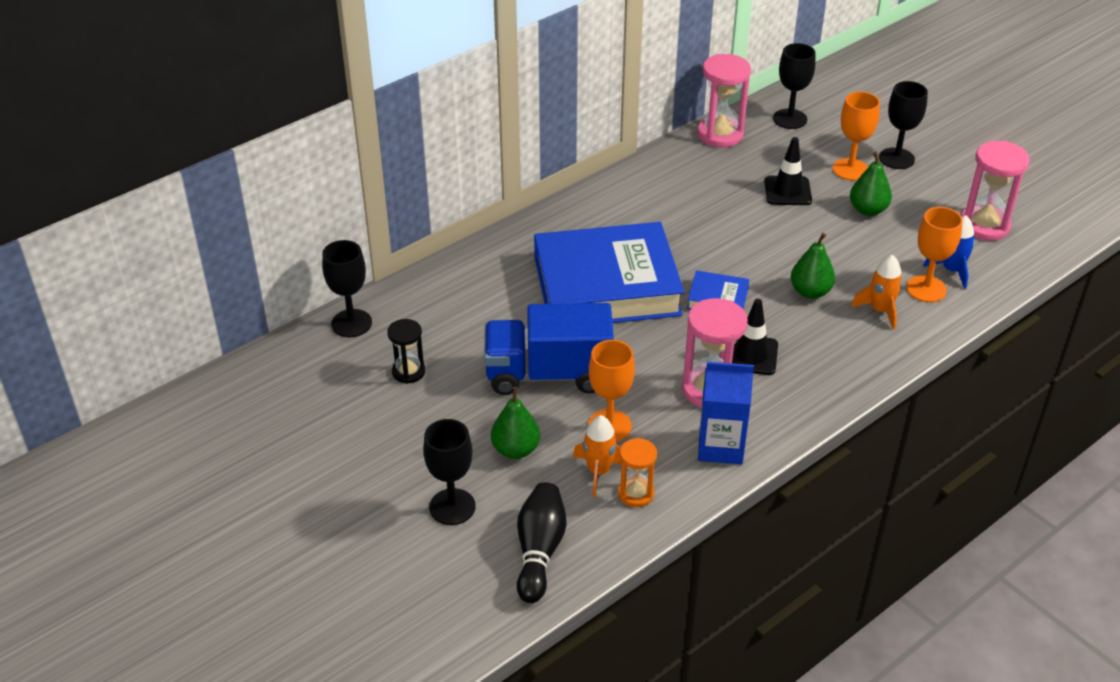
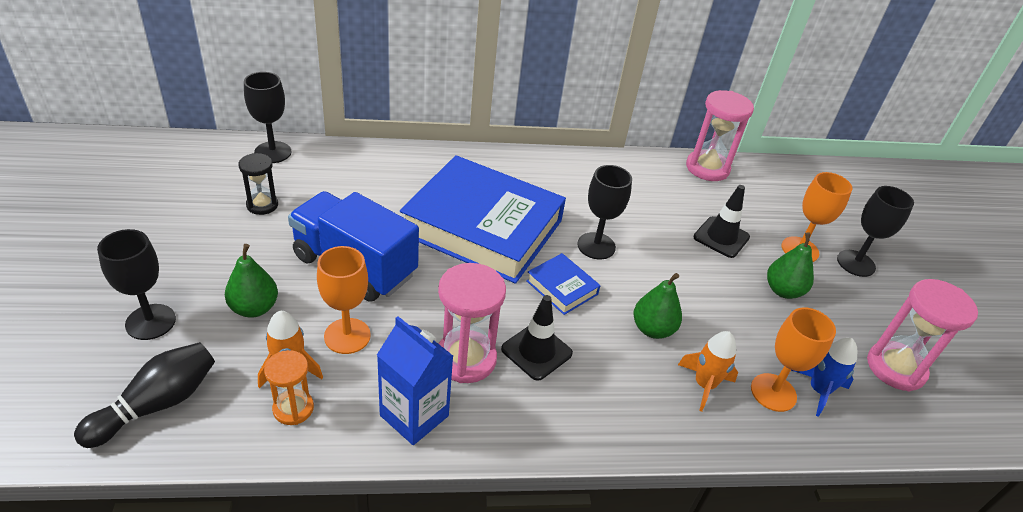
camera: 30 degrees right, 0 degrees up
black goblet [773,43,816,129] -> black goblet moved to [577,165,632,260]

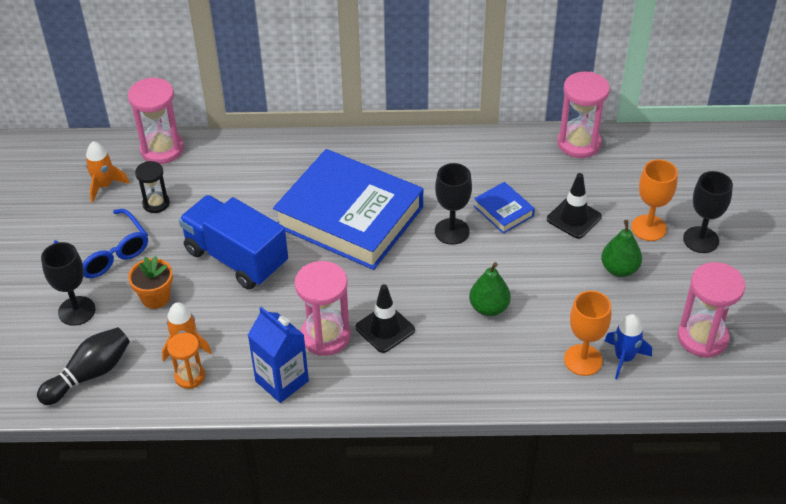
camera: 10 degrees right, 5 degrees up
green pear [225,244,278,318] -> orange flower pot [128,256,173,309]
black goblet [244,72,291,163] -> pink hourglass [128,77,184,164]
orange goblet [317,246,371,354] -> none
blue book [526,253,601,315] -> blue book moved to [474,182,535,234]
orange rocket [678,331,738,412] -> orange rocket moved to [85,141,130,203]
none -> blue glasses [54,209,148,278]

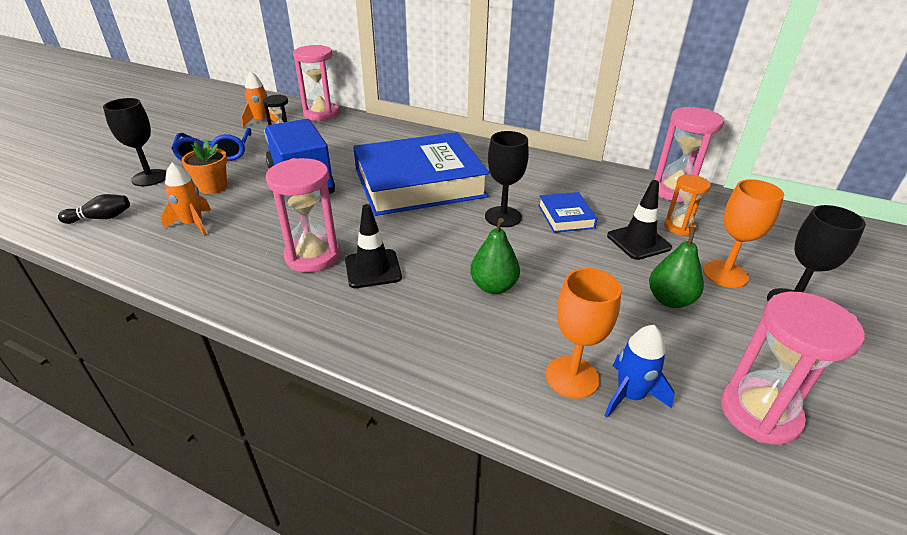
camera: 25 degrees right, 10 degrees down
black bowling pin [37,327,130,405] -> black bowling pin [58,194,130,224], size x0.63
orange hourglass [167,333,205,389] -> orange hourglass moved to [664,175,711,236]
blue carton [248,307,309,403] -> none
blue book [273,149,423,270] -> blue book turned 75 degrees counterclockwise [353,132,490,216]

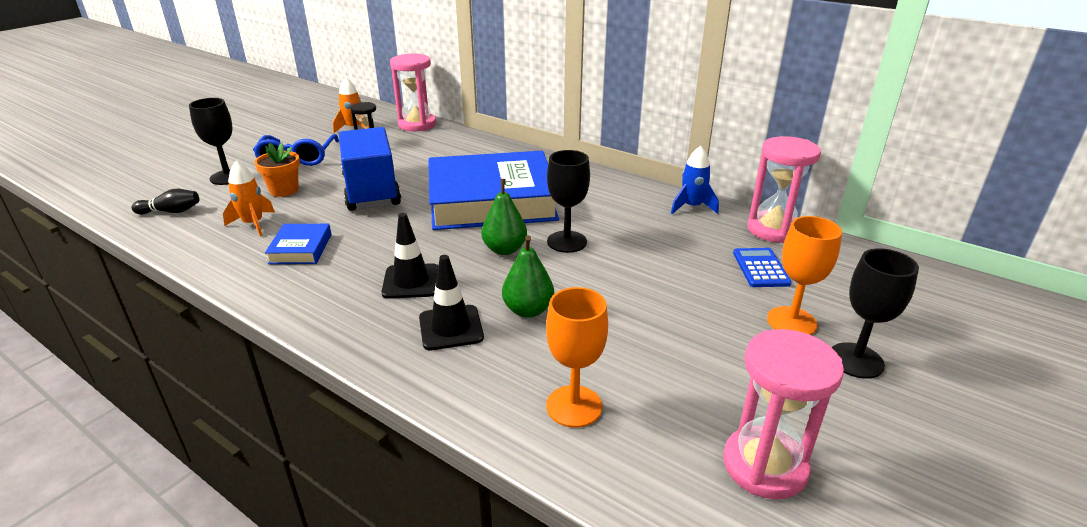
camera: 10 degrees right, 5 degrees down
pink hourglass [266,158,340,272] -> none
blue book [538,192,597,233] -> blue book moved to [265,224,332,264]
blue rocket [604,325,675,418] -> blue rocket moved to [671,146,719,214]
black traffic cone [607,180,672,260] -> black traffic cone moved to [419,255,484,350]
green pear [649,227,704,308] -> green pear moved to [482,179,527,255]
orange hourglass [664,175,711,236] -> blue calculator [733,248,791,287]

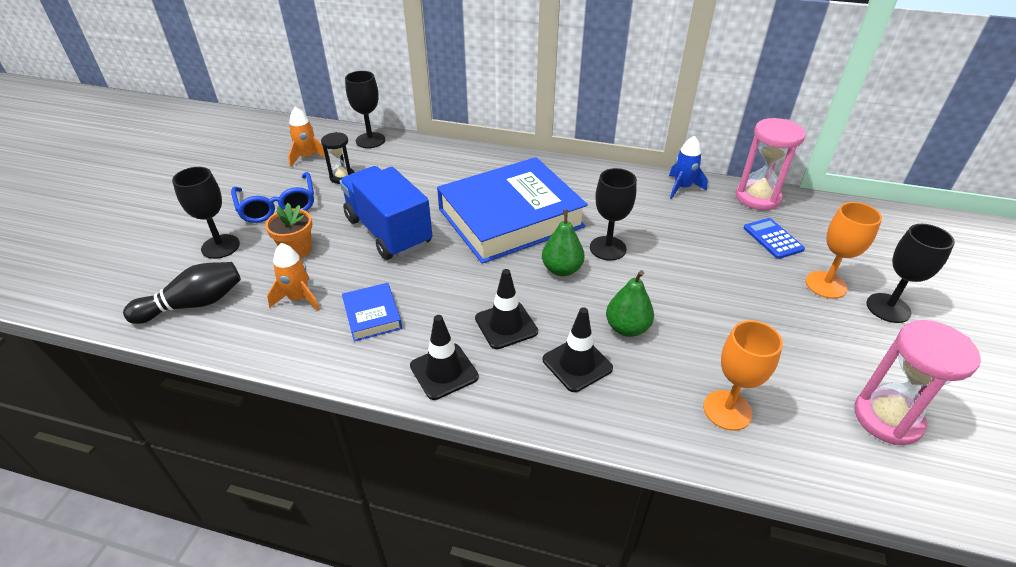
camera: 20 degrees left, 10 degrees up
black bowling pin [132,189,199,215] -> black bowling pin [123,262,241,324], size x1.58
pink hourglass [390,53,436,131] -> black goblet [345,71,385,148]
none -> black traffic cone [410,315,479,400]

